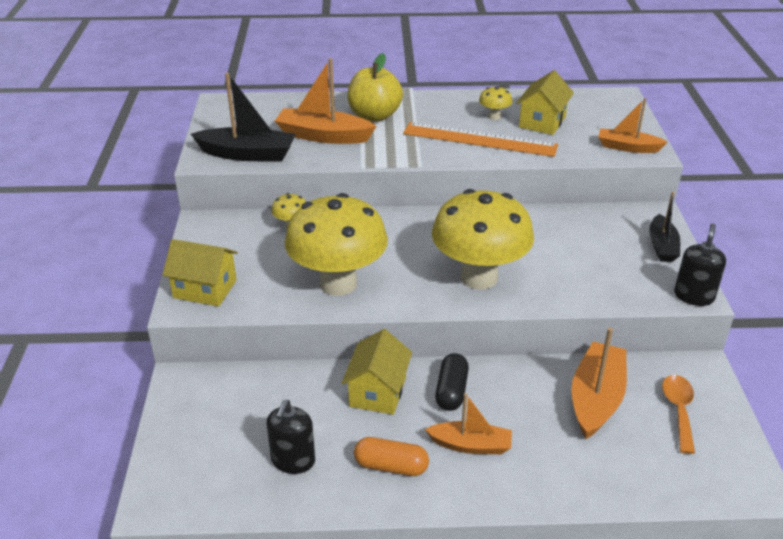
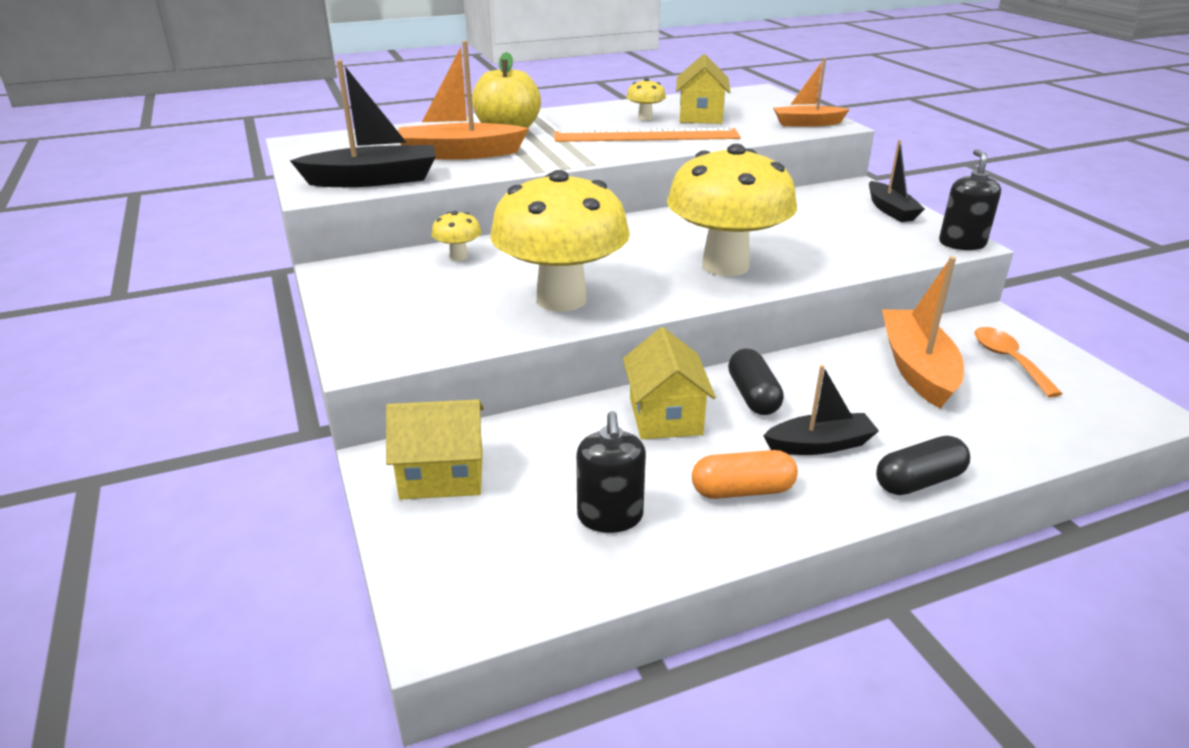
camera: 20 degrees left, 5 degrees down
yellow house [163,239,238,306] -> yellow house moved to [386,399,484,500]
orange boat [425,393,512,454] -> black boat [763,365,879,455]
none -> black capsule [876,436,970,495]

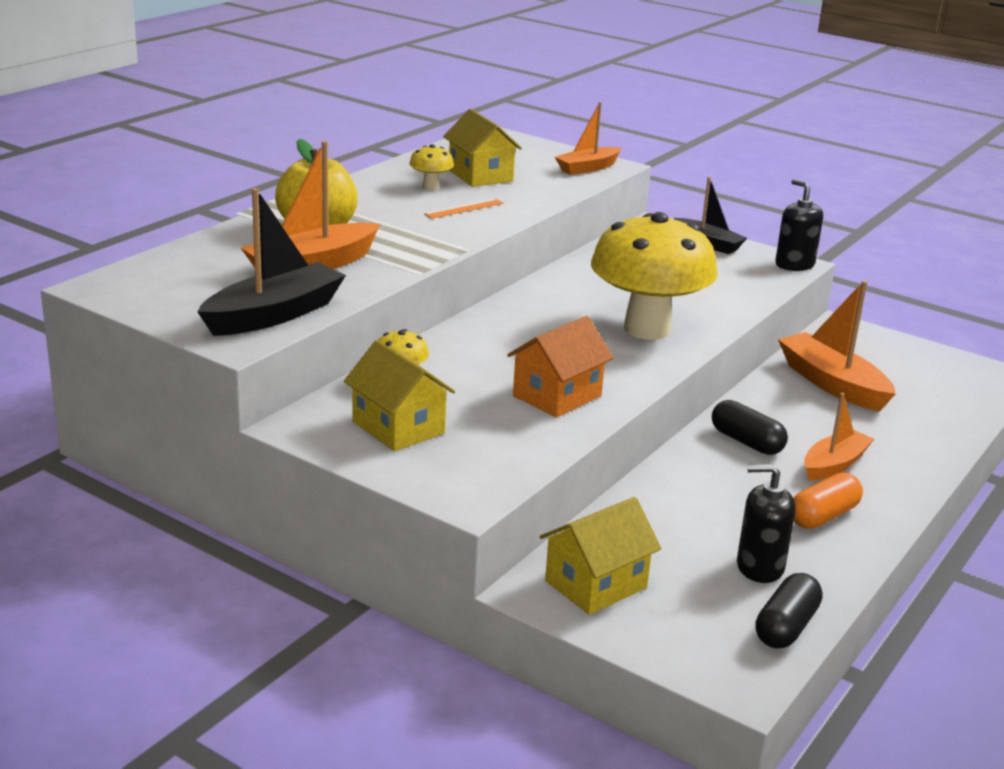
camera: 35 degrees left, 5 degrees down
yellow mushroom [490,170,630,312] -> orange house [507,316,613,418]
orange ruler [554,128,741,142] -> orange ruler [424,198,504,219], size x0.43
black soap dispenser [576,411,646,533] -> black soap dispenser turned 135 degrees clockwise [737,464,795,583]
yellow house [623,327,716,439] -> yellow house moved to [344,340,455,451]
black boat [763,365,879,455] -> orange boat [804,393,874,481]
black capsule [876,436,970,495] -> black capsule moved to [755,573,823,648]
orange spoon [974,327,1063,397] -> none

